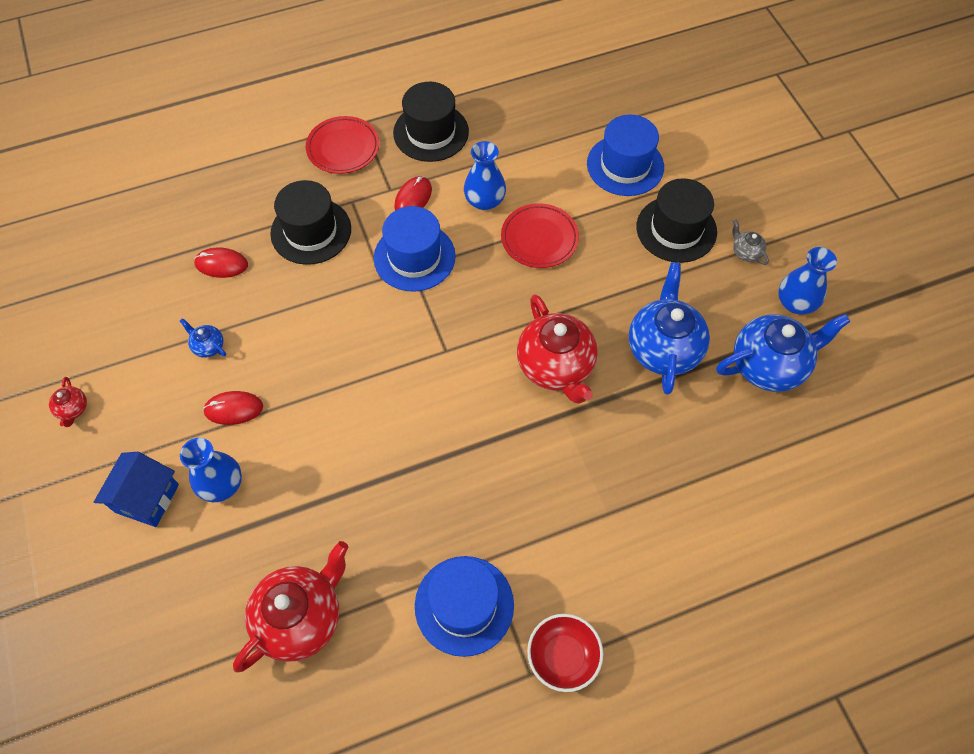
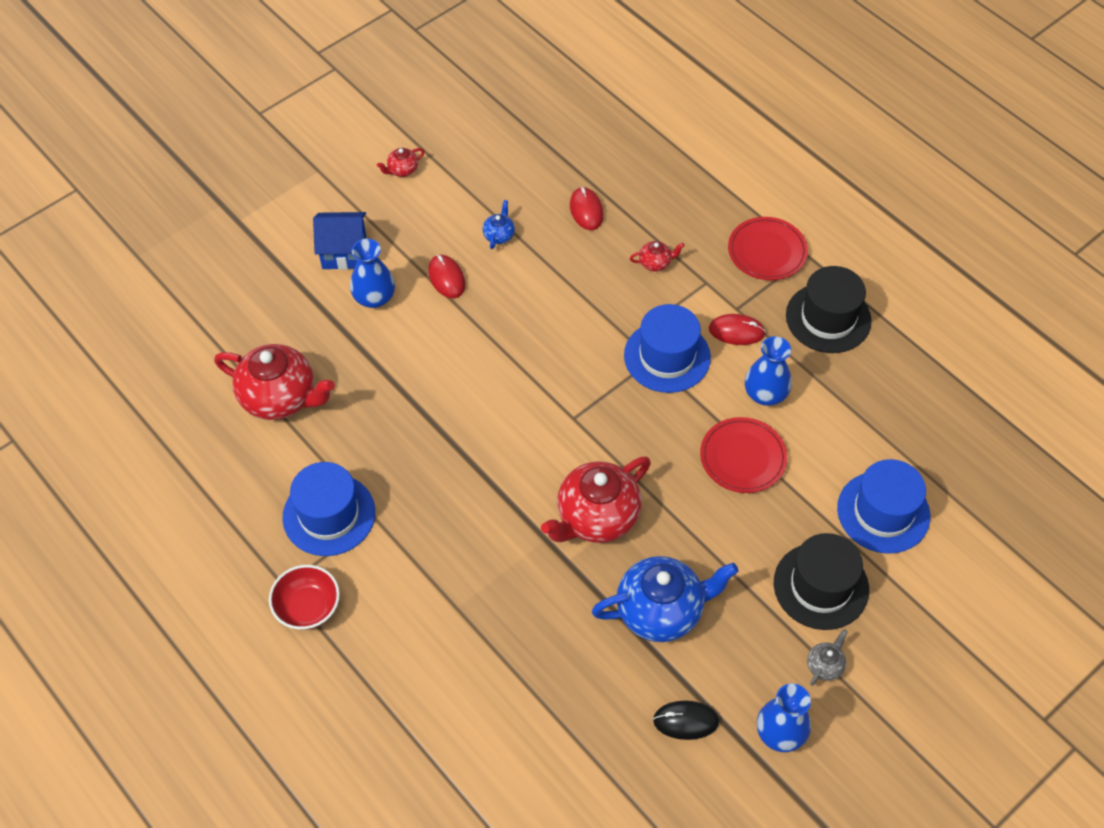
camera: 70 degrees right, 5 degrees down
black hat [270,180,351,265] -> red teapot [630,241,685,271]
blue teapot [716,314,850,392] -> black mouse [653,701,719,740]

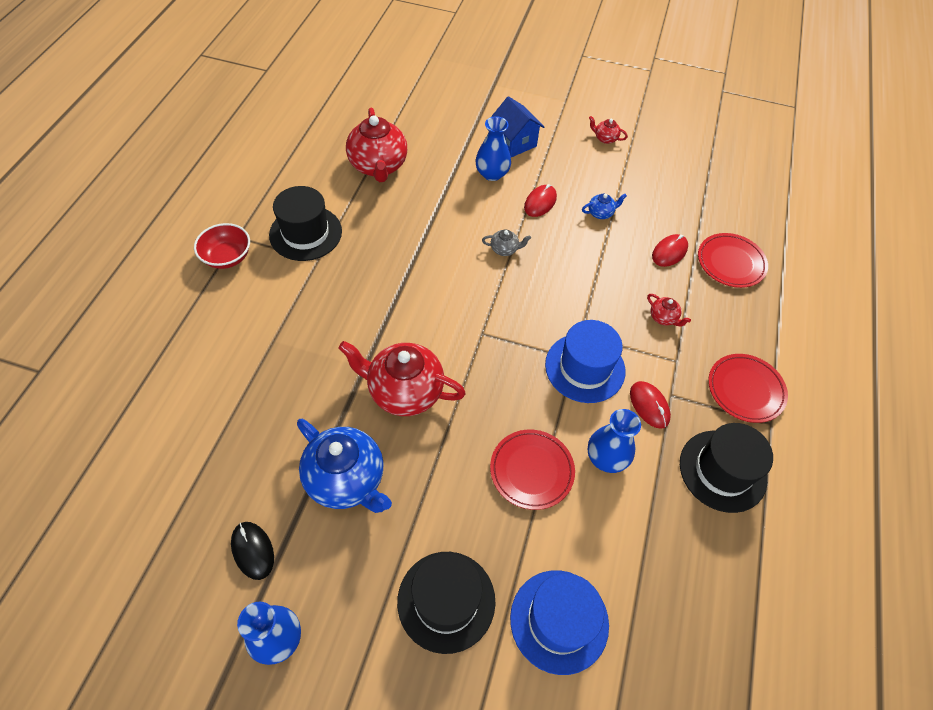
camera: 55 degrees right, 0 degrees up
blue hat [282,462,375,556] -> black hat [269,186,342,261]
grey teapot [807,629,848,686] -> grey teapot moved to [482,229,531,256]
none -> red plate [698,233,768,288]

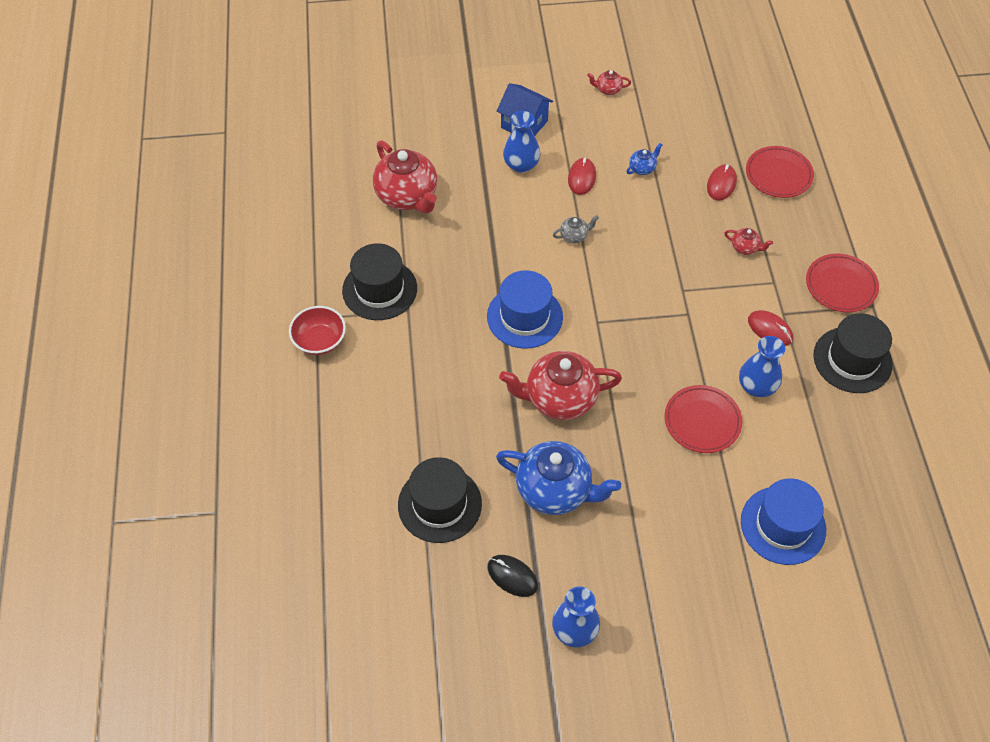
camera: 20 degrees left, 0 degrees up
black hat [397,552,495,654] -> black hat moved to [398,457,482,543]
blue hat [545,320,625,403] -> blue hat moved to [487,270,563,349]

